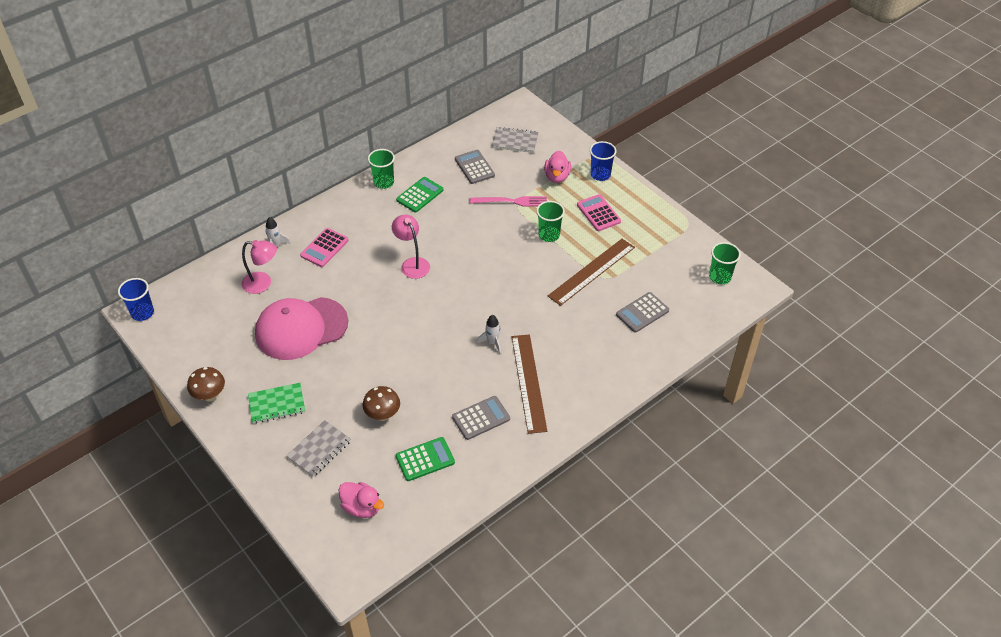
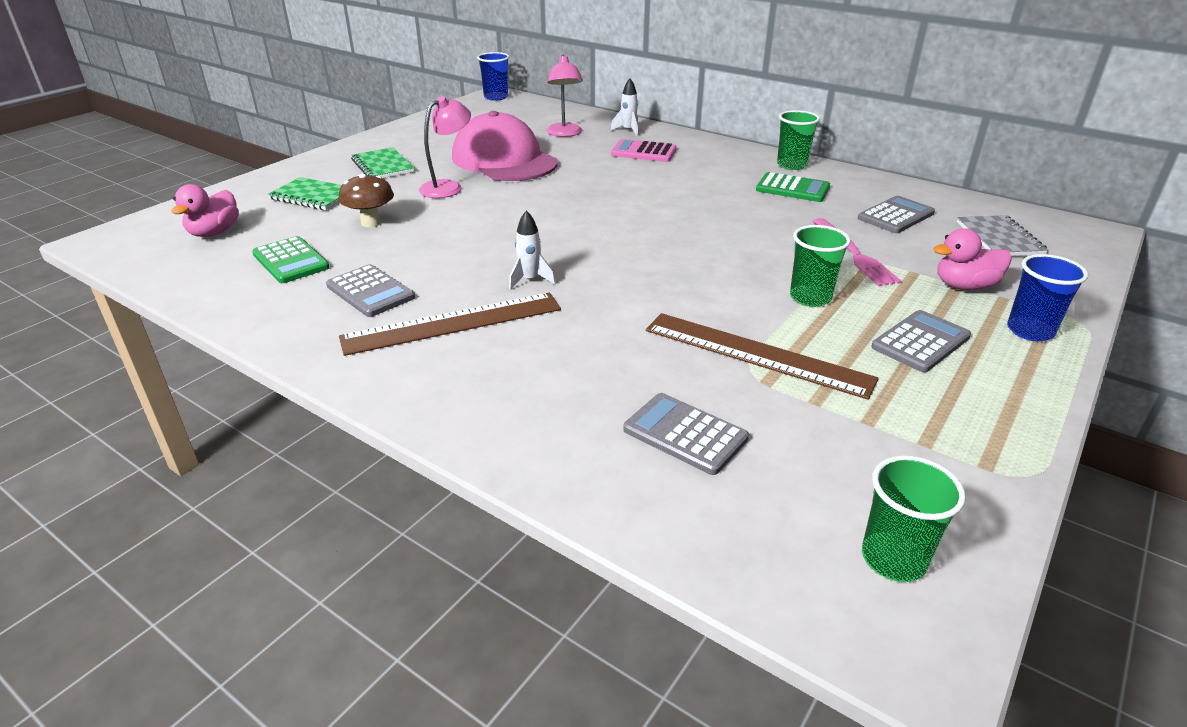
camera: 75 degrees right, 15 degrees down
brown mushroom [187,367,225,401] -> none
grey notebook [286,420,351,477] -> green notebook [267,177,342,210]
pink lamp [392,215,430,279] -> pink lamp moved to [419,96,471,198]
pink calculator [577,194,621,231] -> grey calculator [871,310,971,372]

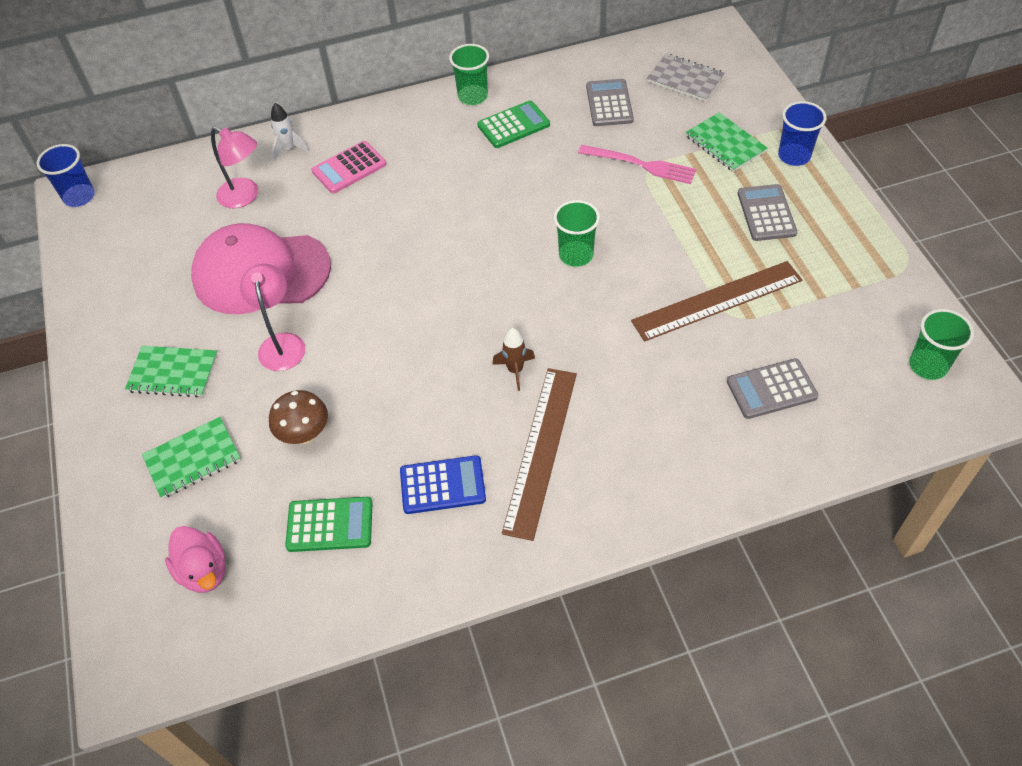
camera: 50 degrees left, 20 degrees up
grey calculator [326,264,415,317] -> blue calculator [400,455,486,514]
white rocket [509,210,556,290] -> brown rocket [492,328,535,391]
green cup [790,225,851,307] -> green cup moved to [554,200,600,267]
pink duck [933,228,1012,290] -> green notebook [686,112,768,172]

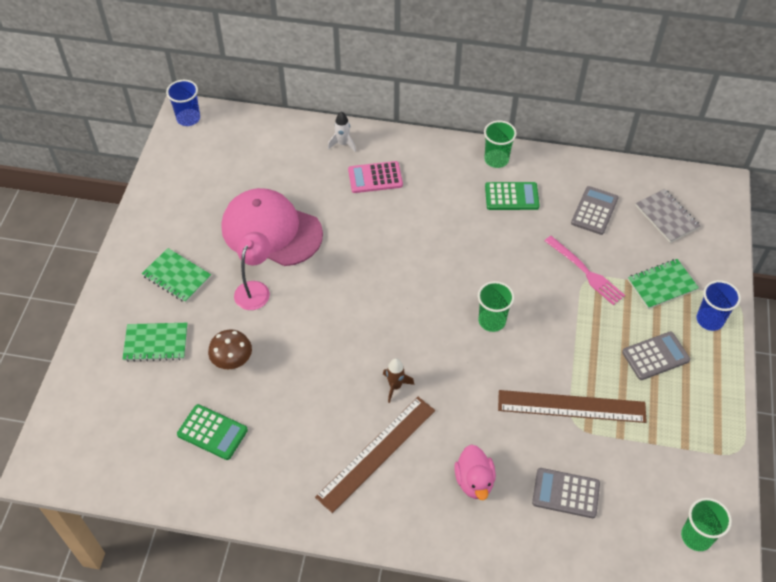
camera: 25 degrees right, 0 degrees up
pink duck [165,526,226,593] -> pink duck moved to [454,445,496,500]
pink lamp [211,127,258,208] -> none
blue calculator [400,455,486,514] -> none
green notebook [686,112,768,172] -> green notebook turned 75 degrees clockwise [628,259,699,309]
grey calculator [738,184,797,241] -> grey calculator turned 45 degrees clockwise [622,331,690,380]

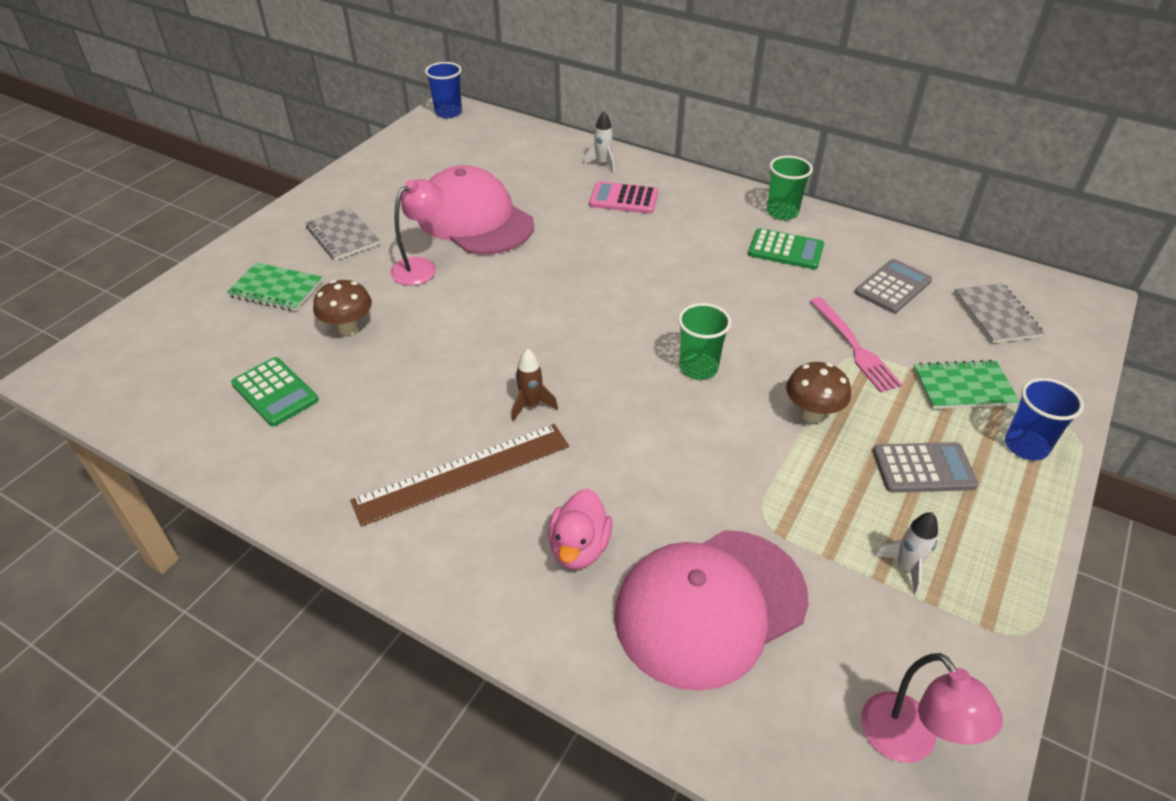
camera: 20 degrees right, 10 degrees down
green notebook [142,248,211,303] -> grey notebook [305,207,380,260]
brown ruler [498,390,647,423] -> none
grey calculator [532,468,600,518] -> pink cap [614,530,809,691]
green cup [681,498,732,551] -> pink lamp [861,653,1003,763]
none -> brown mushroom [786,362,851,423]
none -> white rocket [874,512,938,596]

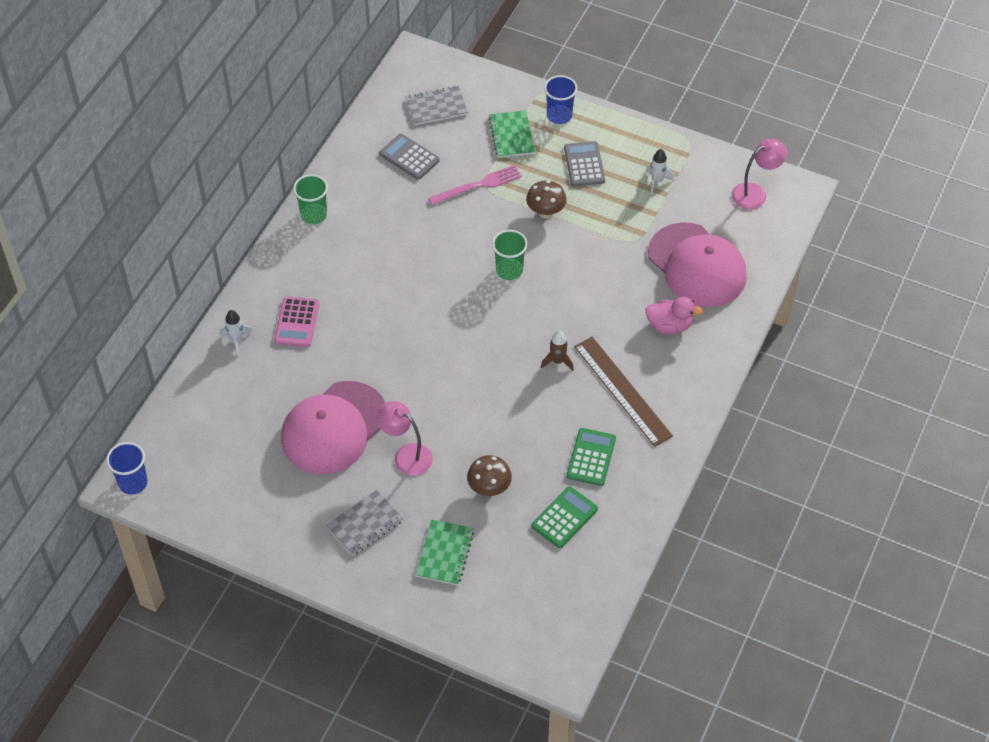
camera: 95 degrees left, 10 degrees up
green calculator [748,228,824,269] -> green calculator moved to [567,428,616,486]

